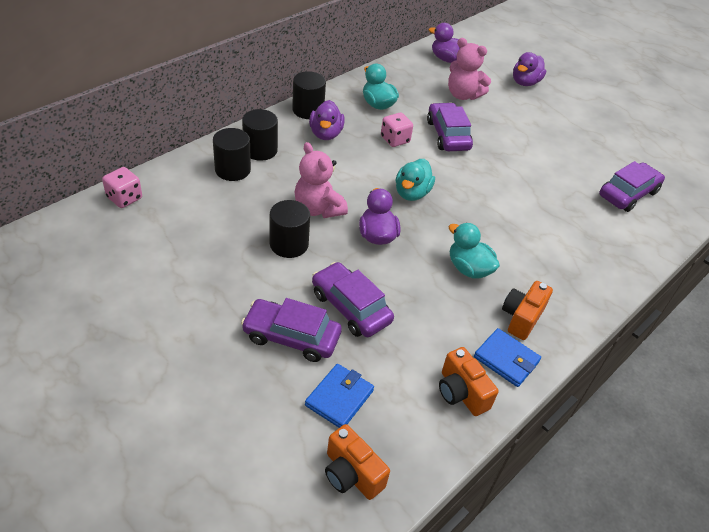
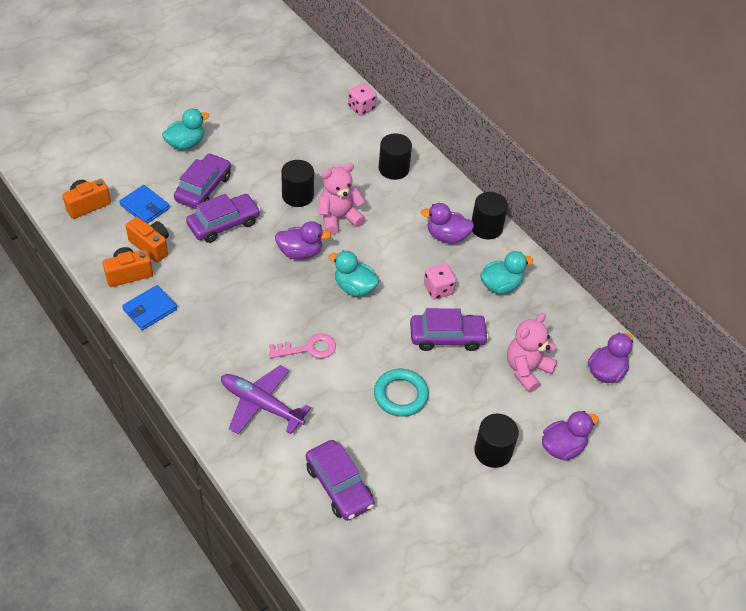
camera: 100 degrees right, 5 degrees up
black cylinder [242,109,278,161] -> black cylinder moved to [474,414,519,468]
turquoise duck [449,223,500,279] -> turquoise duck moved to [162,108,209,150]
orange camera [502,281,553,340] -> orange camera moved to [126,217,169,263]
purple duck [513,52,546,86] -> purple duck turned 105 degrees clockwise [542,411,599,461]
none -> purple plane [221,365,311,434]
none -> pink key [269,333,336,358]
none -> turquoise ring [374,369,429,417]

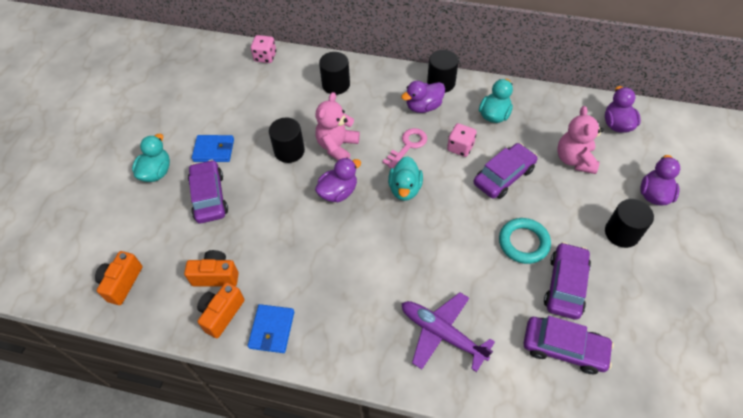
camera: 35 degrees left, 5 degrees up
blue wallet [119,185,170,223] -> blue wallet moved to [192,135,234,162]
purple car [186,194,261,243] -> purple car moved to [544,242,591,320]
purple plane [221,365,311,434] -> purple plane turned 45 degrees clockwise [402,292,495,372]
pink key [269,333,336,358] -> pink key moved to [382,128,427,168]
turquoise duck [329,251,379,296] -> turquoise duck turned 75 degrees counterclockwise [388,156,423,201]

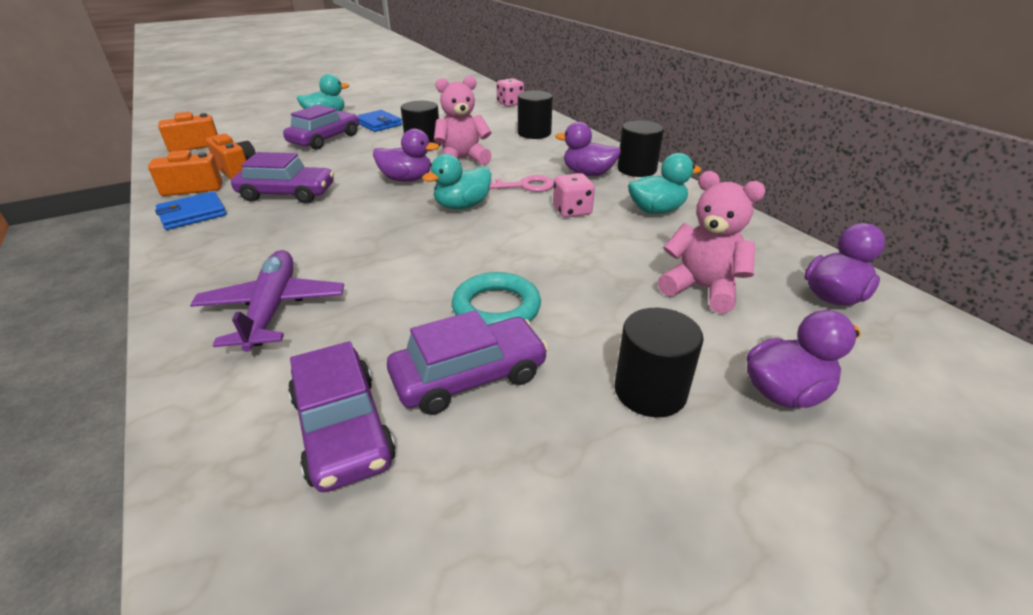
camera: 45 degrees right, 20 degrees down
purple car [474,143,537,199] -> purple car moved to [231,152,334,204]
pink teddy bear [557,106,604,174] -> pink teddy bear turned 75 degrees clockwise [658,171,766,314]

